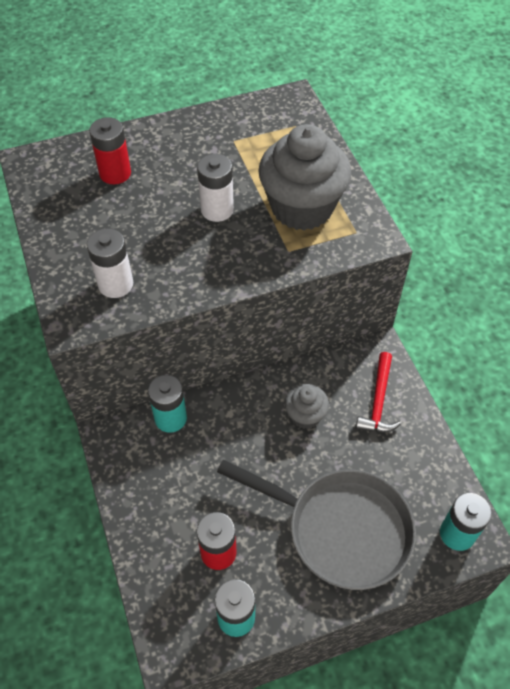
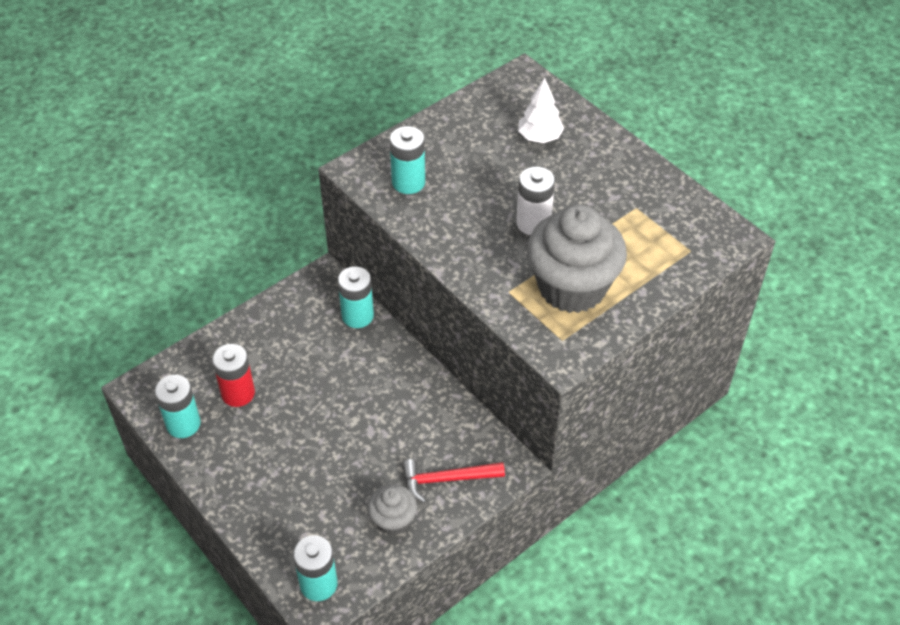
camera: 70 degrees right, 5 degrees down
white battery [87,228,133,298] -> turquoise battery [390,126,425,194]
red battery [89,117,131,184] -> white tree [518,78,564,143]
grey pan [217,460,416,590] -> none
grey cupcake [285,384,329,429] -> grey cupcake moved to [367,484,417,535]

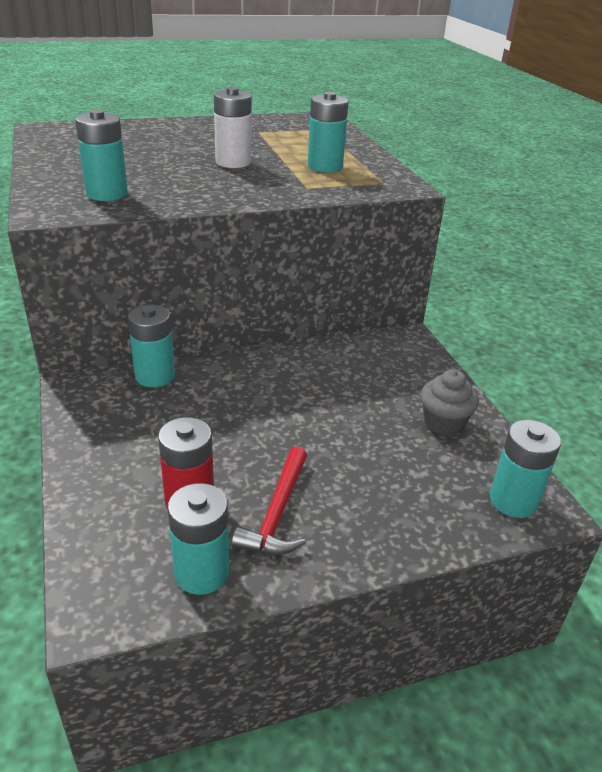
camera: 70 degrees left, 15 degrees down
red hammer [402,459,505,503] -> red hammer moved to [232,447,307,555]
white tree [518,78,564,143] -> none
grey cupcake [527,205,627,313] -> turquoise battery [308,92,348,173]

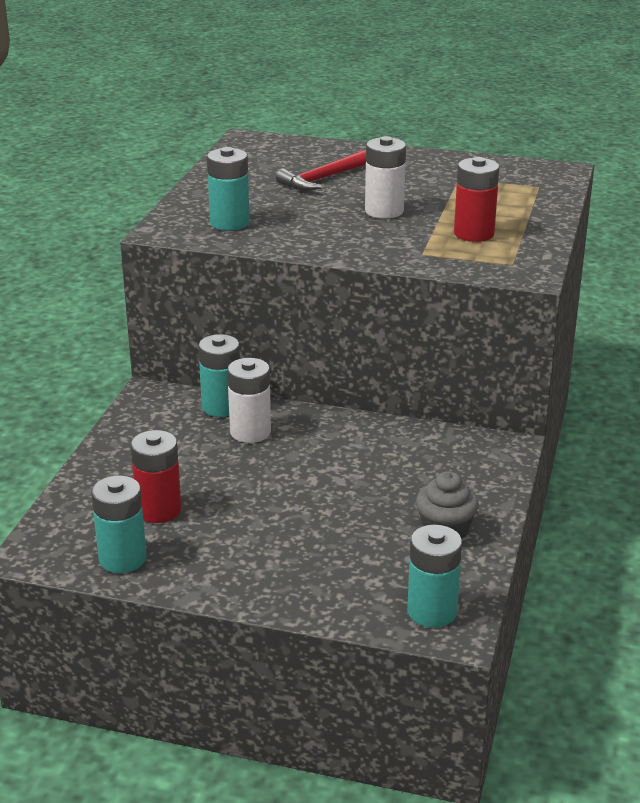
camera: 35 degrees right, 5 degrees down
red hammer [232,447,307,555] -> red hammer moved to [276,150,366,190]
turquoise battery [308,92,348,173] -> red battery [454,157,499,242]
none -> white battery [227,358,271,443]

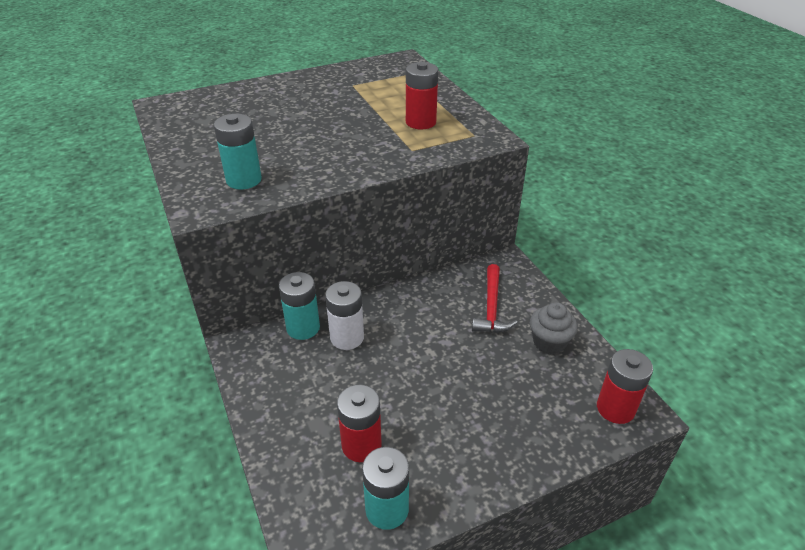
camera: 40 degrees left, 10 degrees up
red hammer [276,150,366,190] -> red hammer moved to [472,264,518,333]
white battery [365,136,406,219] -> none
turquoise battery [407,525,462,628] -> red battery [597,349,653,424]

